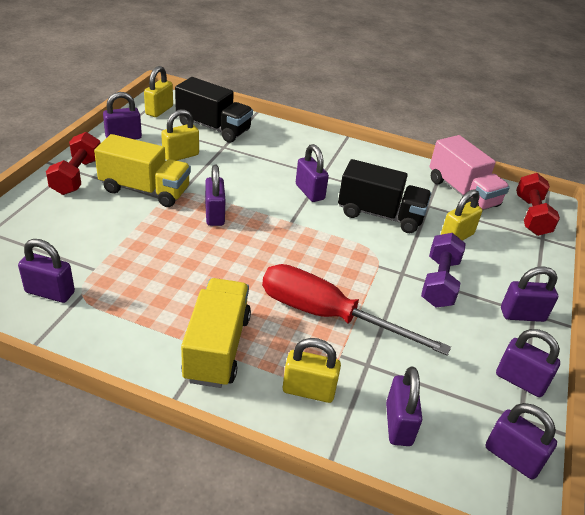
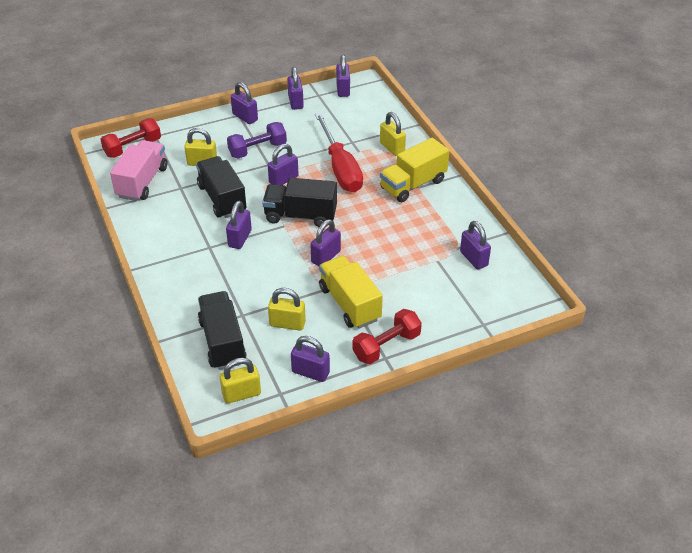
camera: 130 degrees left, 5 degrees up
purple padlock [386,366,422,446] -> purple padlock moved to [268,144,299,185]
none -> black truck [262,178,337,227]

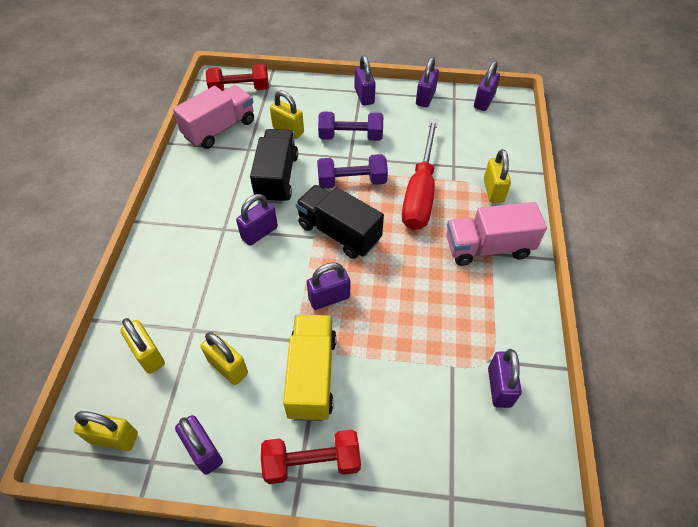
camera: 30 degrees right, 10 degrees up
black truck [198,291,247,370] -> yellow padlock [120,318,165,374]
purple padlock [268,144,299,185] -> purple dumbbell [317,154,388,189]
yellow truck [380,138,449,202] -> pink truck [446,202,547,266]

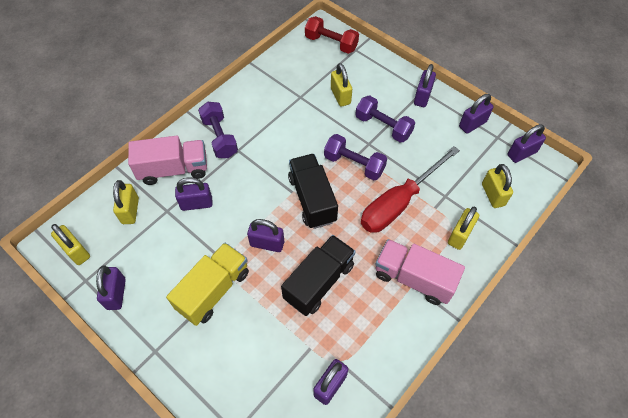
camera: 35 degrees right, 5 degrees up
pink truck [173,85,254,149] -> pink truck moved to [128,136,207,185]
yellow padlock [201,332,248,385] -> yellow padlock moved to [482,164,513,208]
purple padlock [236,194,278,246] -> purple padlock moved to [175,177,213,211]
black truck [250,129,298,204] -> black truck moved to [281,235,356,316]
red dumbbell [261,430,361,484] -> none
none -> purple dumbbell [198,102,238,158]

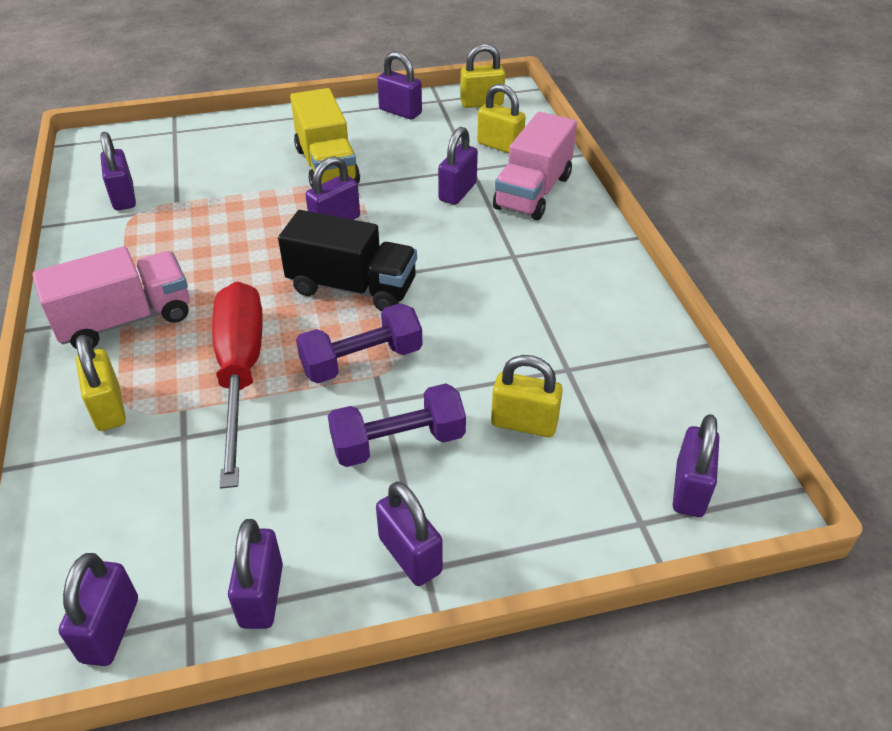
camera: 125 degrees right, 15 degrees down
purple dumbbell [198,102,238,158] -> none
black truck [281,235,356,316] -> none
red dumbbell [305,16,359,54] -> purple padlock [673,414,719,517]
yellow padlock [482,164,513,208] -> none

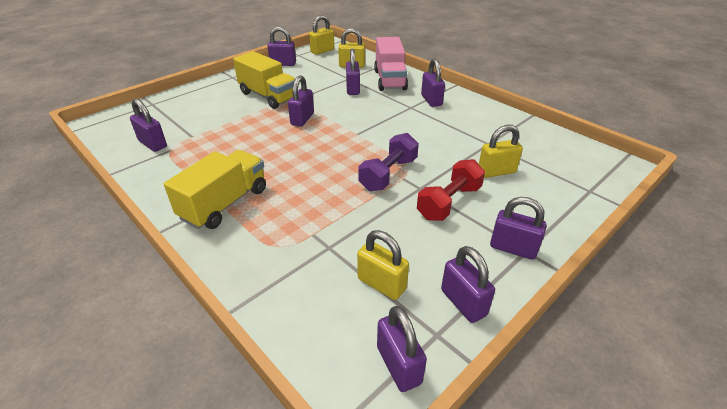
camera: 30 degrees left, 5 degrees down
pink truck [32,246,190,349] -> yellow truck [164,150,266,229]
yellow padlock [76,335,126,431] -> yellow padlock moved to [357,230,409,300]
red screwdriver [212,282,263,489] -> none
black truck [278,210,417,312] -> none
purple dumbbell [328,384,466,467] -> red dumbbell [417,159,485,221]
purple padlock [673,414,719,517] -> purple padlock moved to [421,59,445,107]

